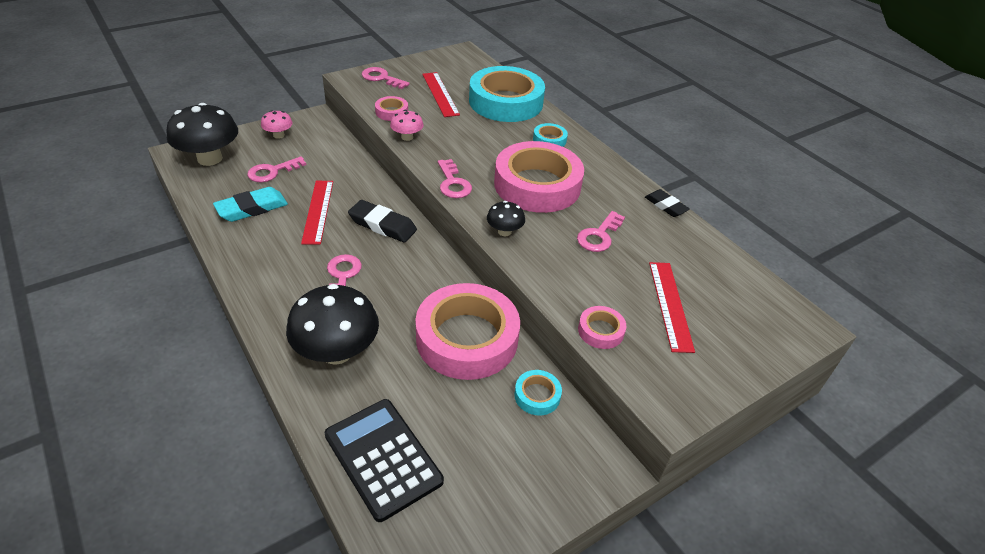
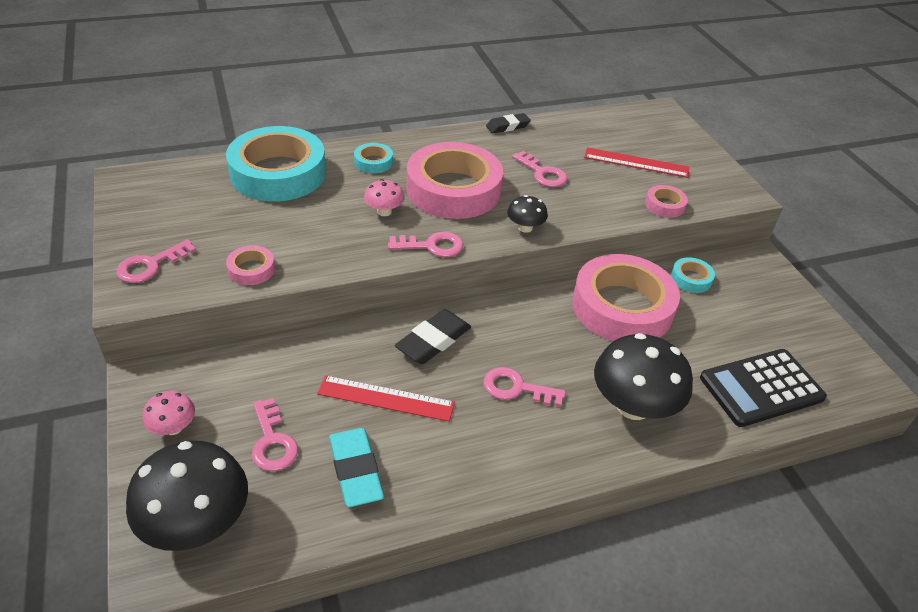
camera: 75 degrees left, 0 degrees up
pink mushroom [390,110,424,141] -> pink mushroom moved to [364,179,404,216]
red ruler [422,72,460,117] -> none

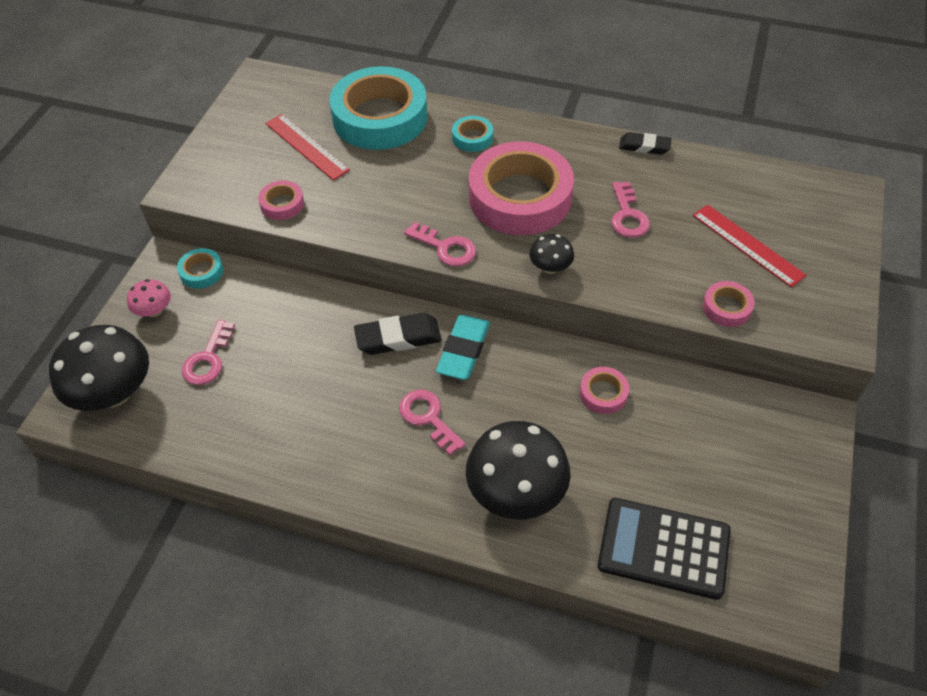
camera: 40 degrees right, 10 degrees up
pink key [116,239,197,283] -> none
red ruler [317,375,455,422] -> red ruler moved to [265,114,350,180]
turquoise eraser [329,428,384,507] -> turquoise eraser moved to [436,315,490,380]
pink mushroom [364,179,404,216] -> none
pink tape [572,254,680,341] -> pink tape [580,367,629,414], size x0.42
turquoise tape [671,257,715,293] -> turquoise tape moved to [177,248,223,289]

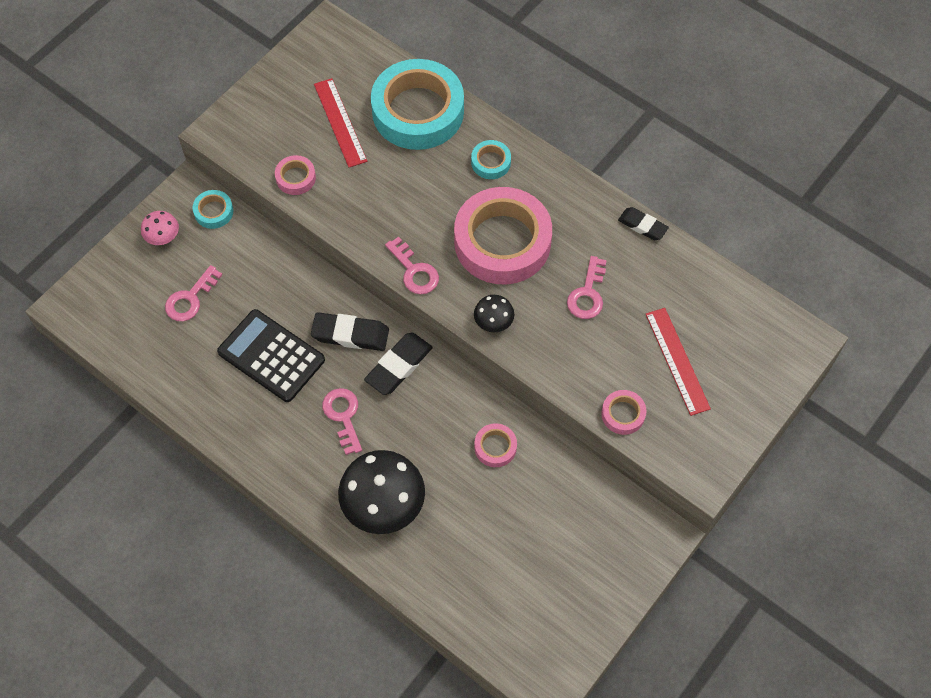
camera: 20 degrees right, 10 degrees up
black mushroom [49,325,149,411] -> none
turquoise eraser [436,315,490,380] -> black eraser [364,332,433,395]
black calculator [598,498,731,600] -> black calculator moved to [217,309,325,402]

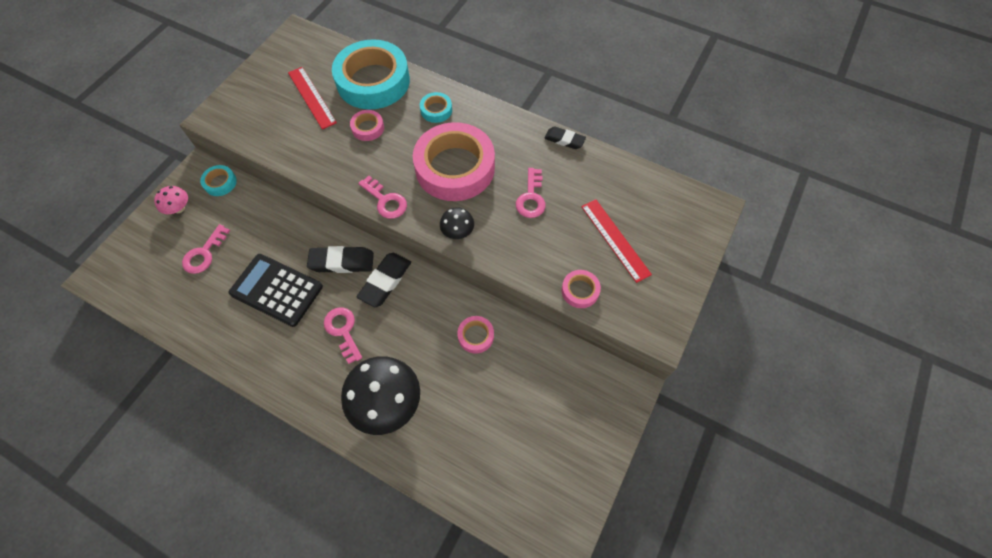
camera: 10 degrees left, 0 degrees up
pink tape [275,155,316,195] -> pink tape moved to [350,110,384,141]

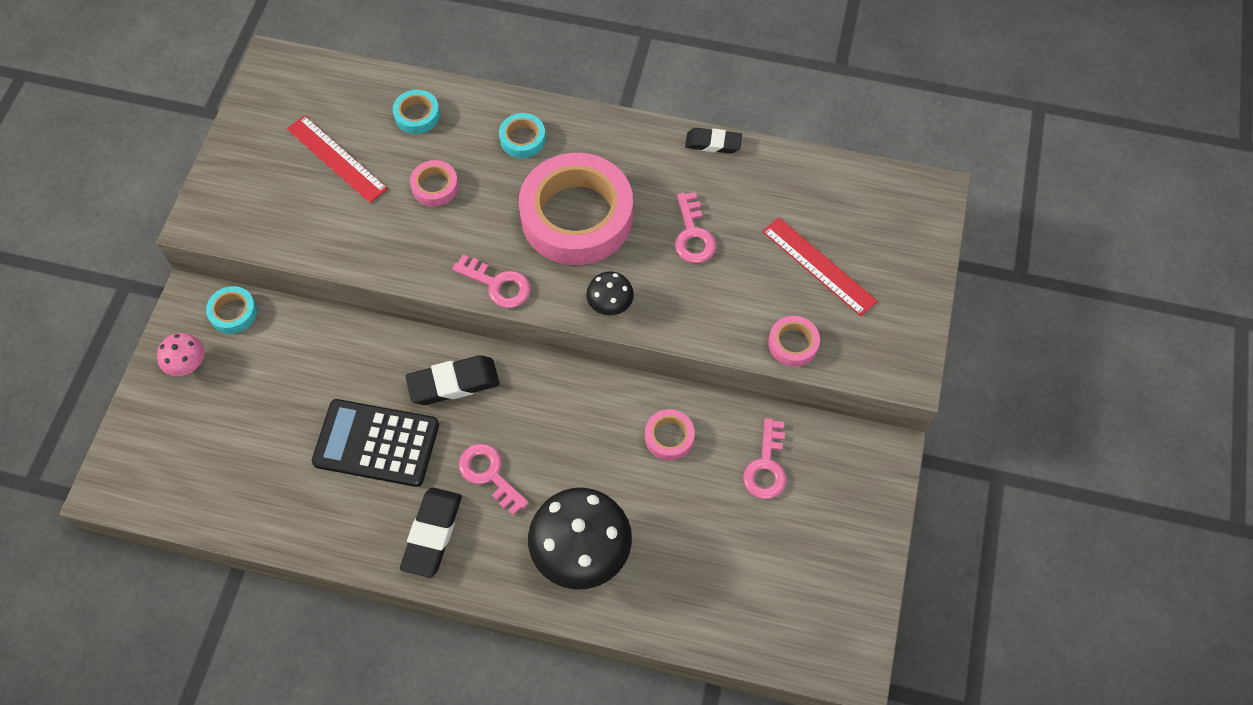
camera: 15 degrees left, 0 degrees up
pink key [182,224,230,274] -> pink key moved to [743,418,787,499]
turquoise tape [332,39,410,109] -> turquoise tape [393,90,440,134], size x0.42
black eraser [357,253,411,307] -> black eraser moved to [400,488,462,578]

